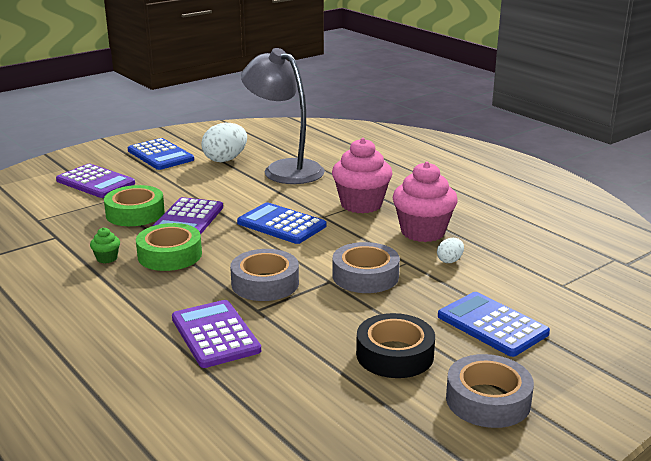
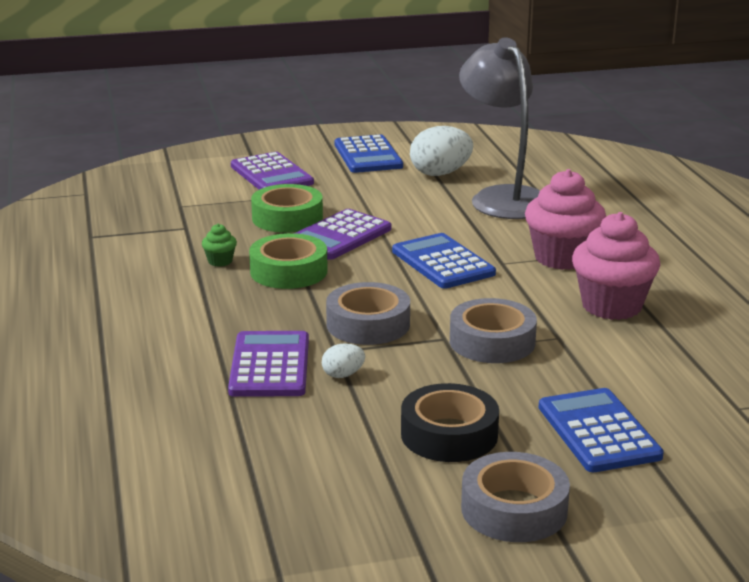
camera: 25 degrees right, 0 degrees up
white egg [437,238,464,263] -> white egg moved to [322,343,365,378]

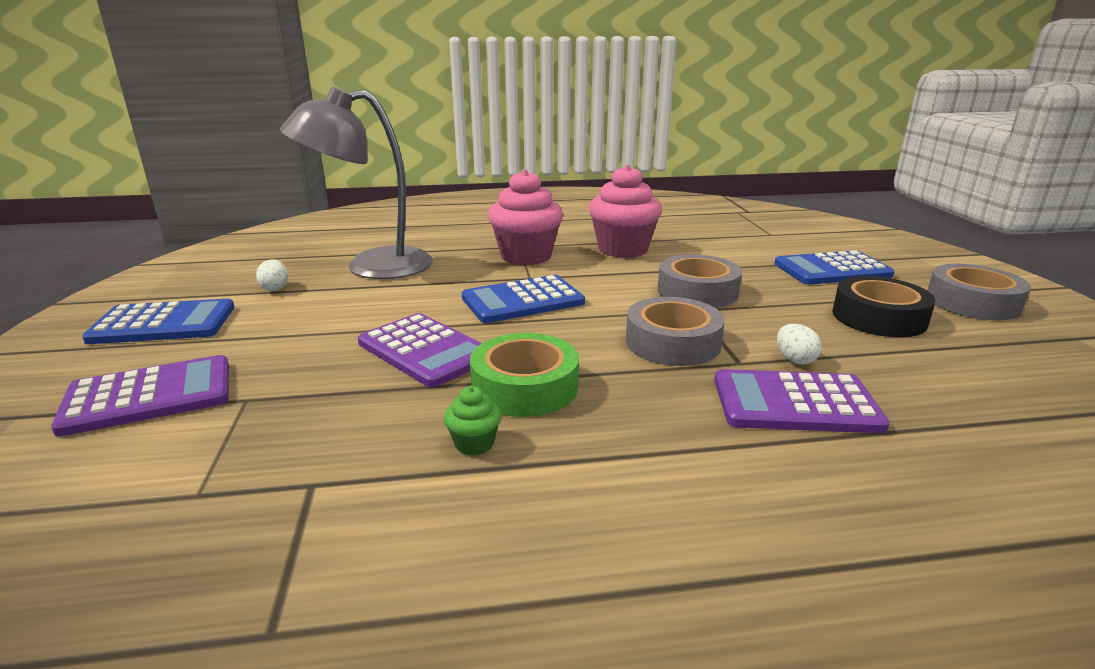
camera: 85 degrees left, 0 degrees up
green tape [251,184,323,233] -> none
white egg [410,126,473,176] -> white egg [256,259,288,291], size x0.50

